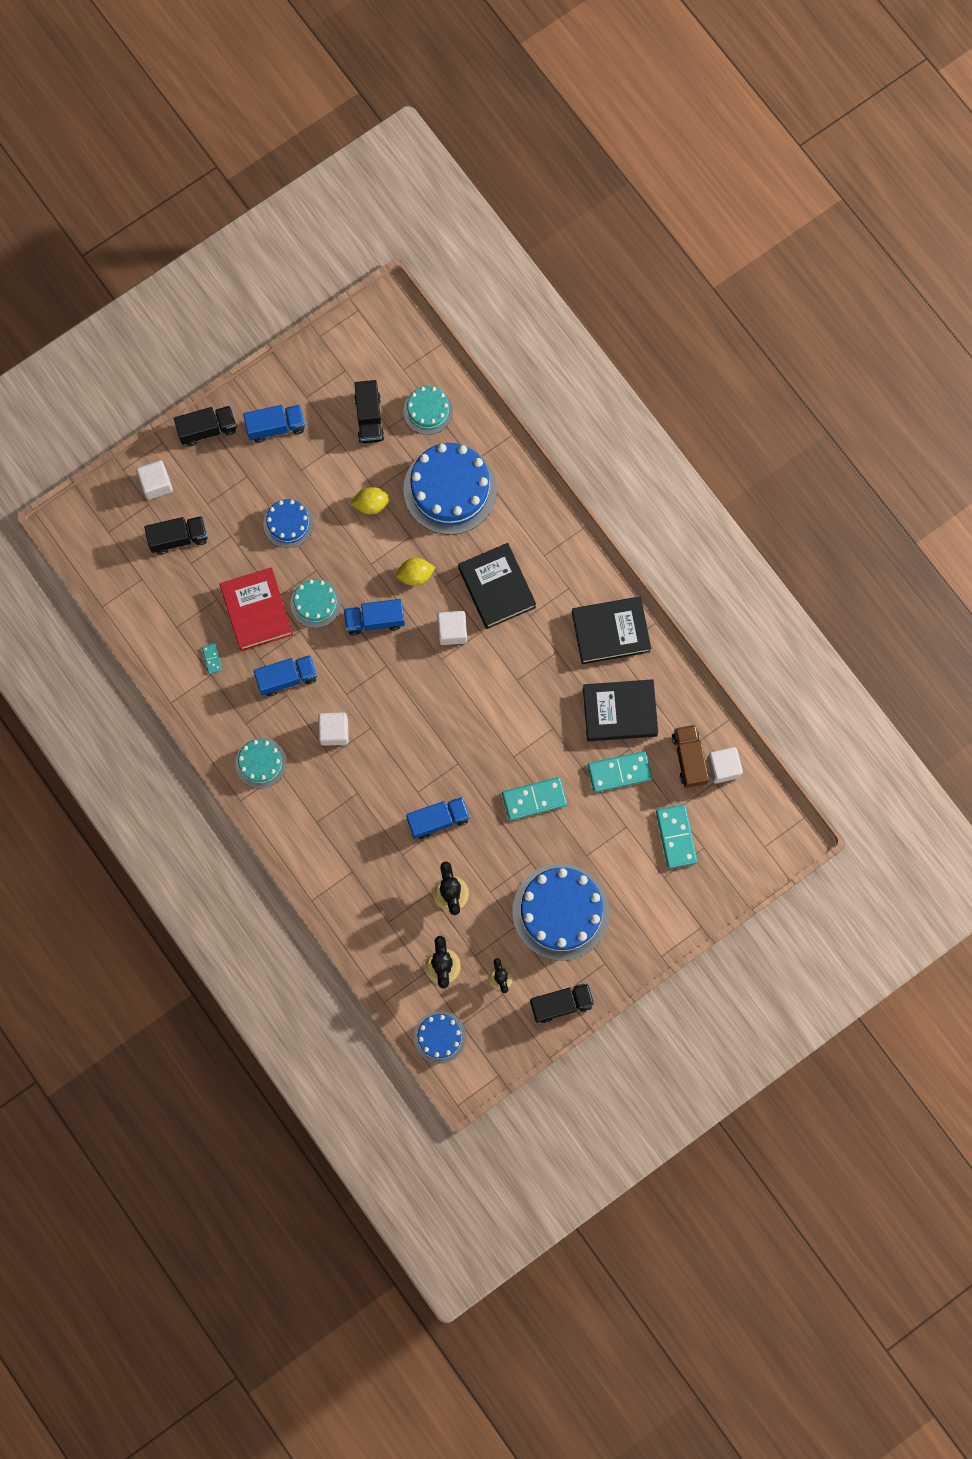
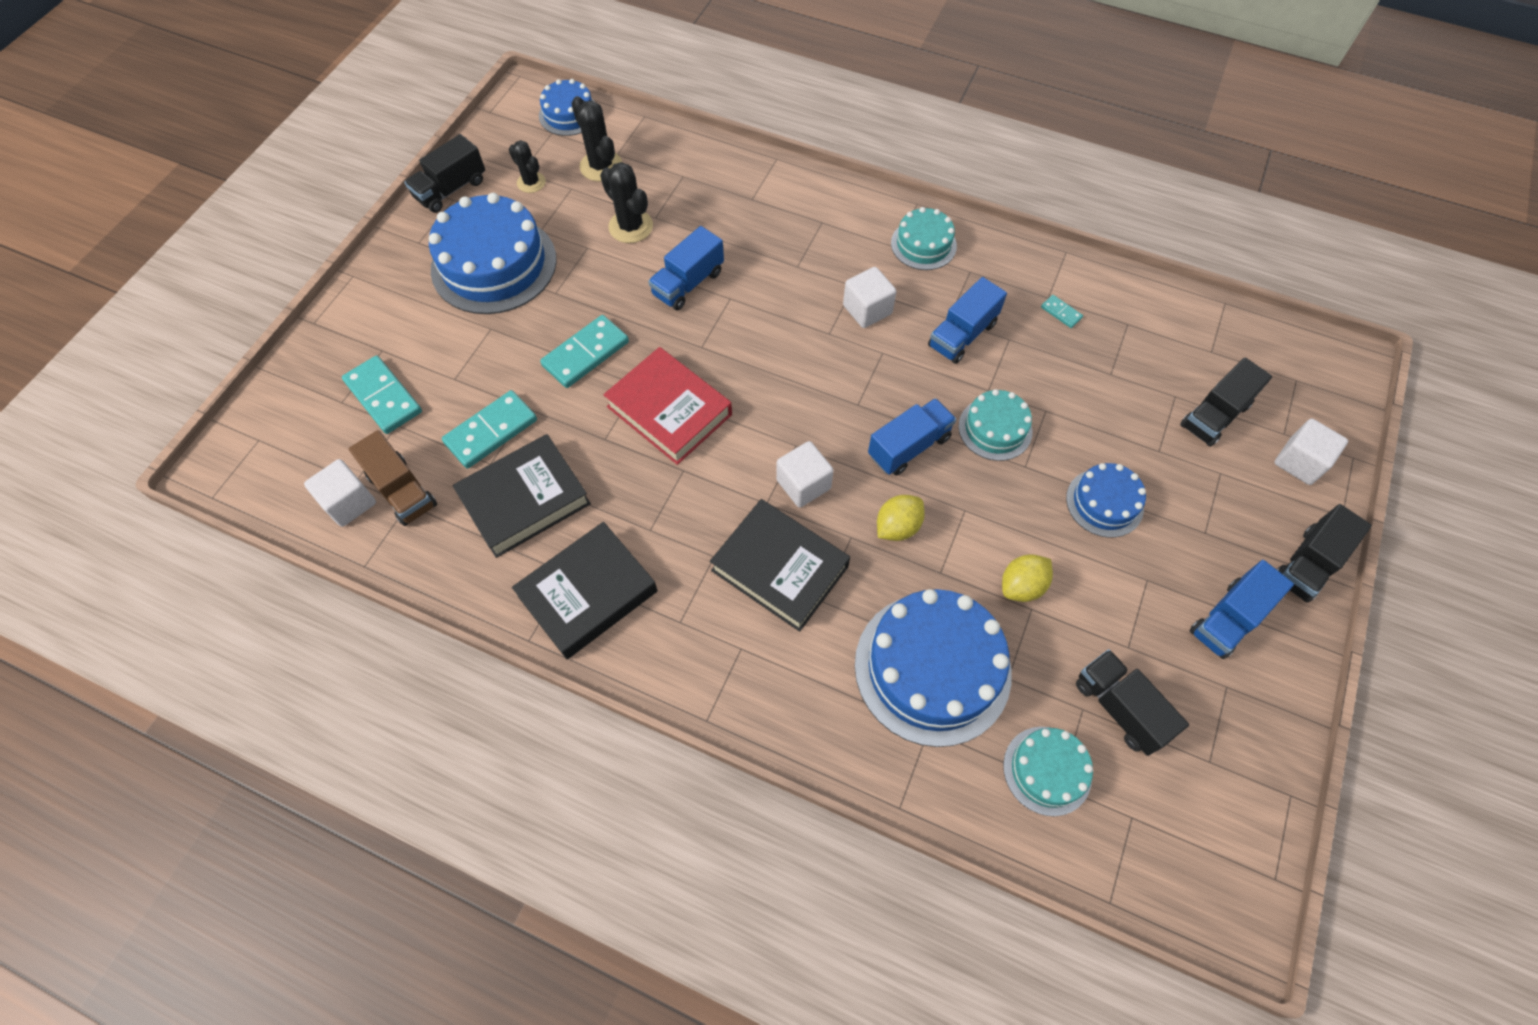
camera: 150 degrees right, 15 degrees down
red book [220,567,293,651] -> red book moved to [603,347,732,465]

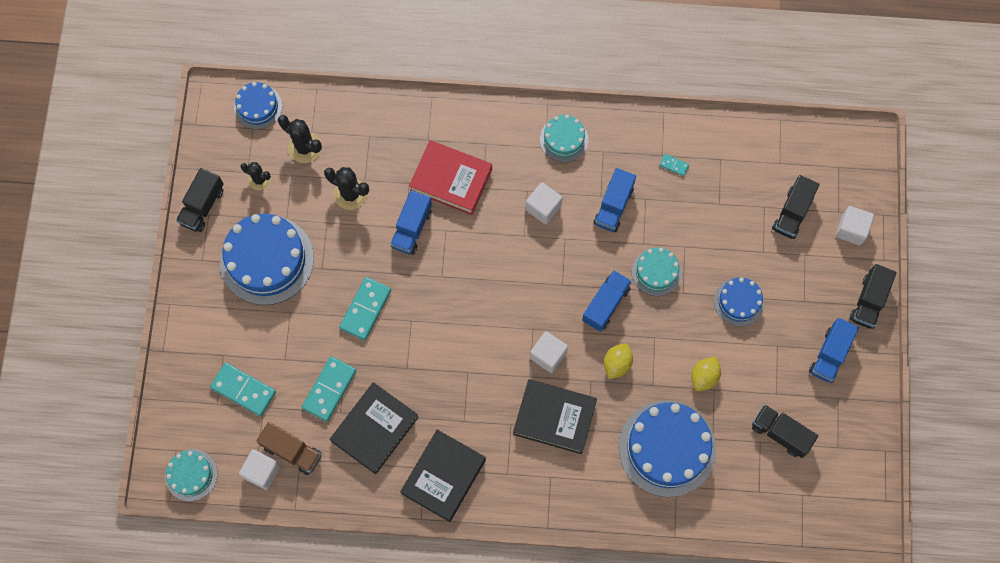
camera: 20 degrees left, 10 degrees up
red book [603,347,732,465] -> red book moved to [409,140,492,215]
turquoise cake [1003,727,1093,816] -> turquoise cake moved to [165,449,218,501]

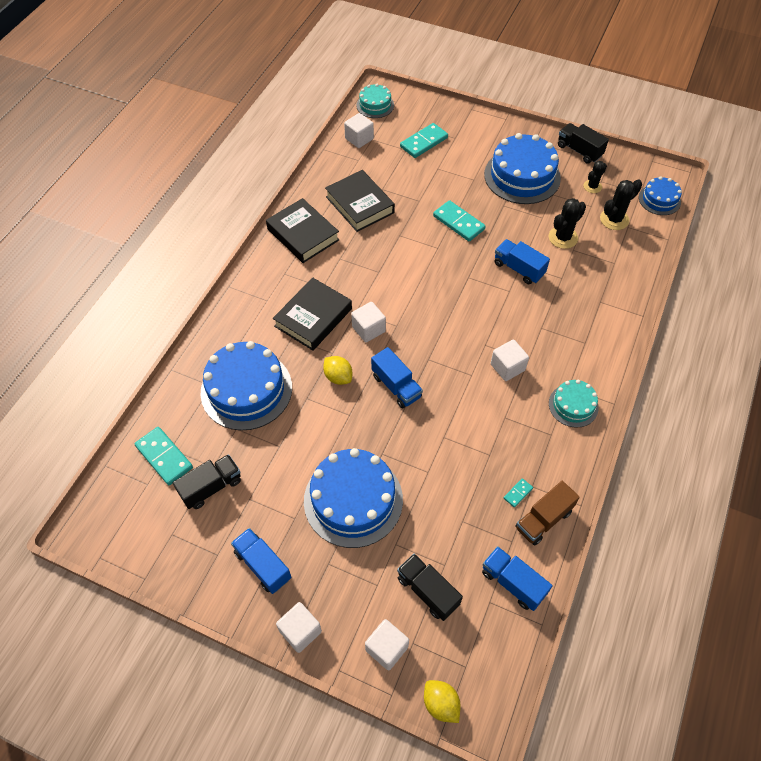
camera: 110 degrees right, 15 degrees down
brown truck [256,422,322,475] -> brown truck moved to [515,481,580,545]
turquoise domino [302,356,356,422] -> turquoise domino moved to [135,427,193,485]
red book [409,140,492,215] -> none
blue truck [594,168,636,232] -> blue truck moved to [482,546,553,611]
turquoise cake [632,248,682,296] -> none
yellow lemon [691,357,721,391] -> yellow lemon moved to [424,680,461,723]
blue cake [714,277,764,326] -> blue cake [304,448,403,548], size x1.87
black truck [849,264,896,329] -> white cube [276,602,322,653]

